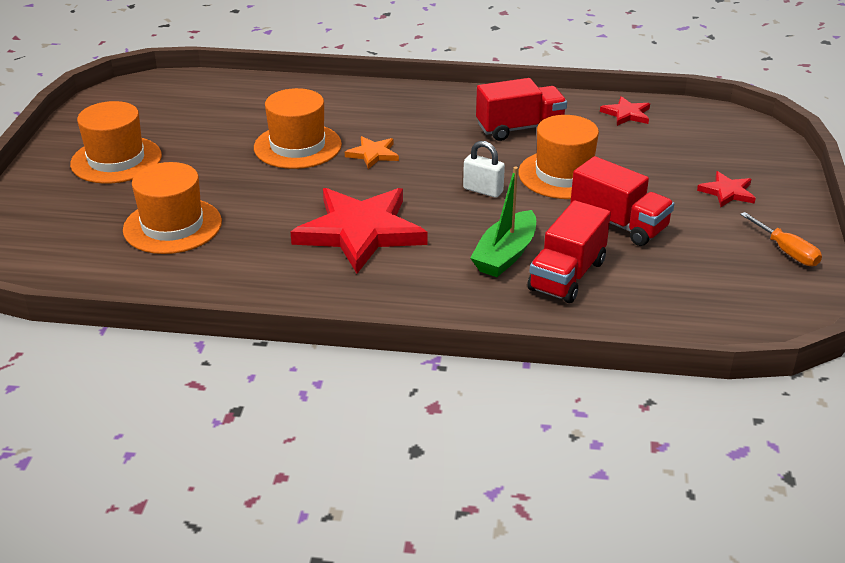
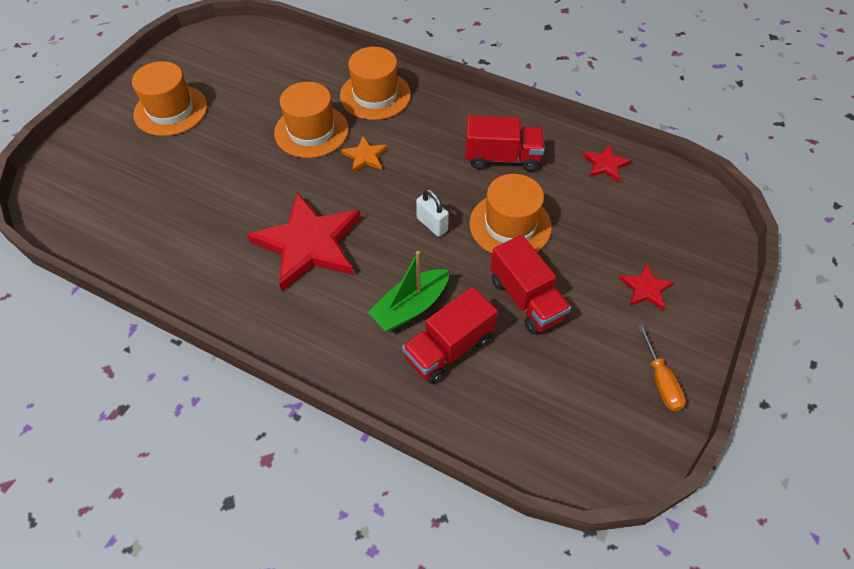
camera: 20 degrees right, 20 degrees up
orange hat [123,162,222,254] -> orange hat moved to [340,47,411,120]

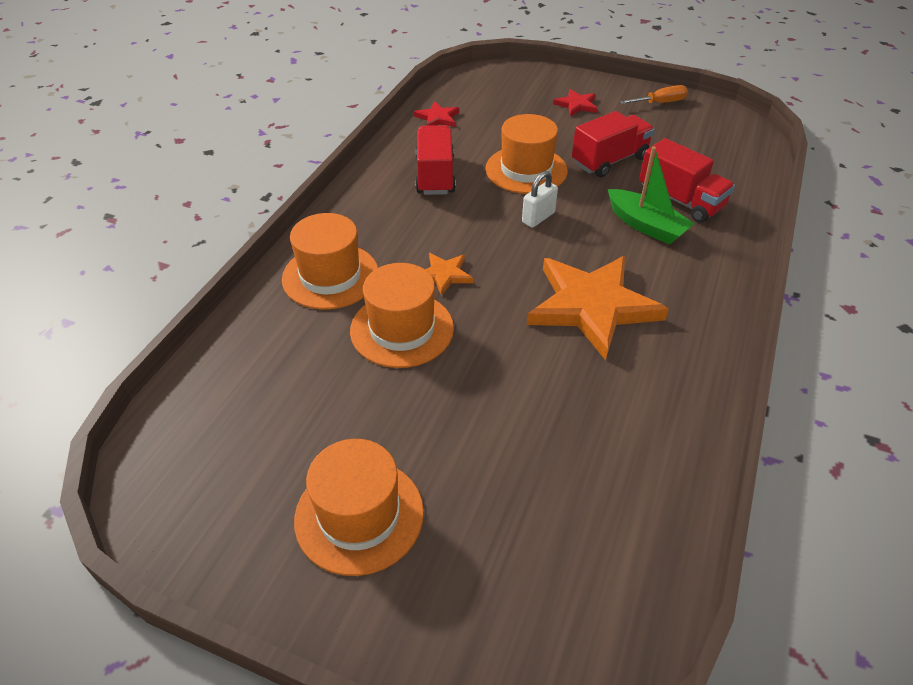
camera: 95 degrees left, 10 degrees down
red star [247,192,361,291] -> orange star [527,256,669,360]

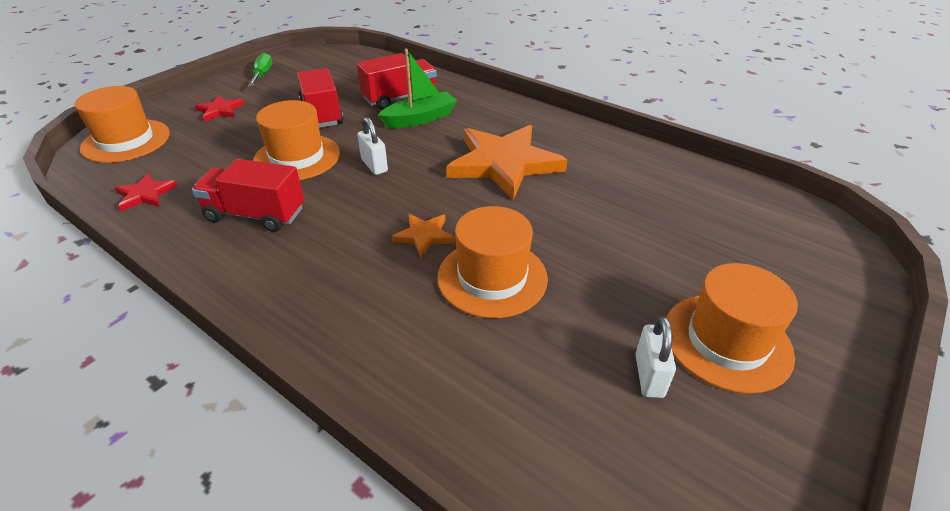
camera: 75 degrees left, 5 degrees down
orange hat [282,213,378,310] -> orange hat moved to [74,86,170,163]
orange screwdriver [619,85,688,104] -> green screwdriver [248,53,272,87]
none -> white padlock [635,316,676,398]

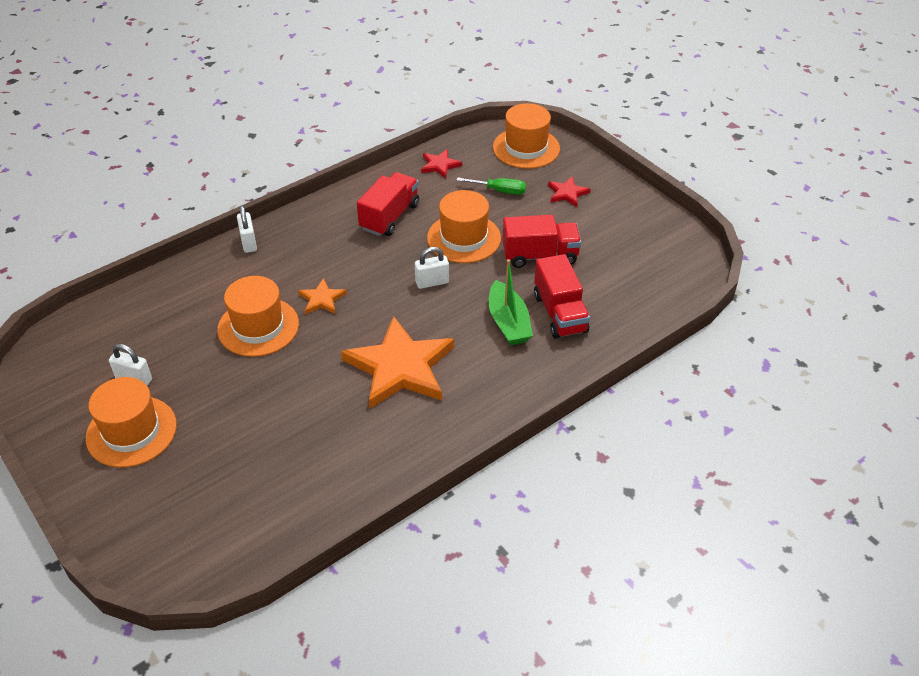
camera: 105 degrees right, 5 degrees up
green screwdriver [248,53,272,87] -> green screwdriver moved to [456,177,526,195]
none -> white padlock [237,206,257,253]

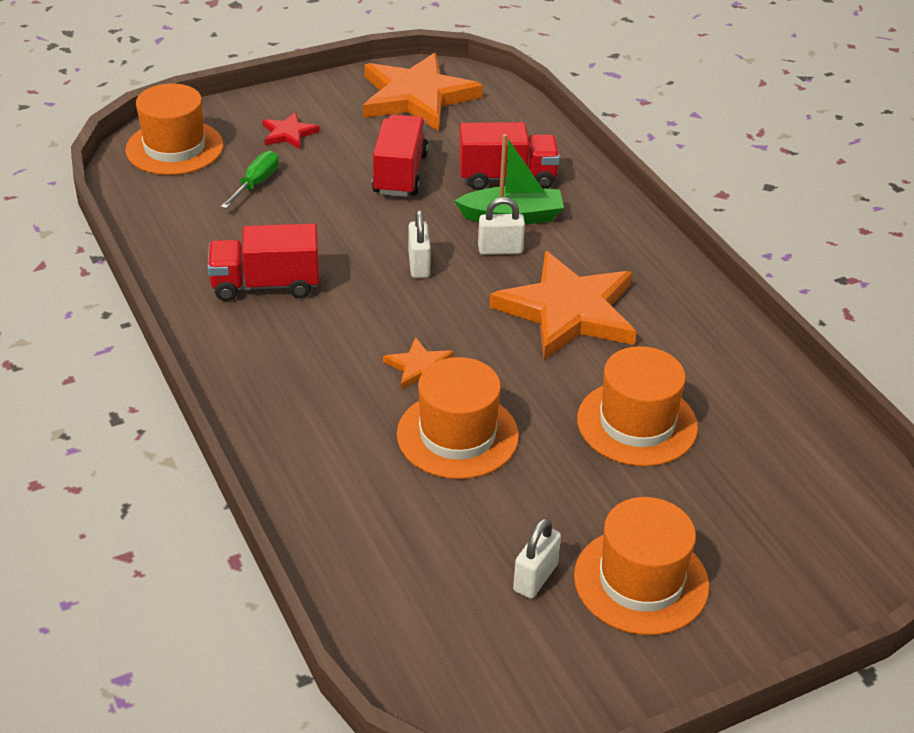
camera: 80 degrees left, 5 degrees down
white padlock [237,206,257,253] -> white padlock moved to [478,197,525,255]
red truck [357,172,419,236] -> red truck turned 45 degrees counterclockwise [207,224,319,301]
red star [421,149,462,179] -> none
orange hat [427,190,501,263] -> orange hat moved to [577,346,698,466]
none -> orange star [363,53,483,131]

